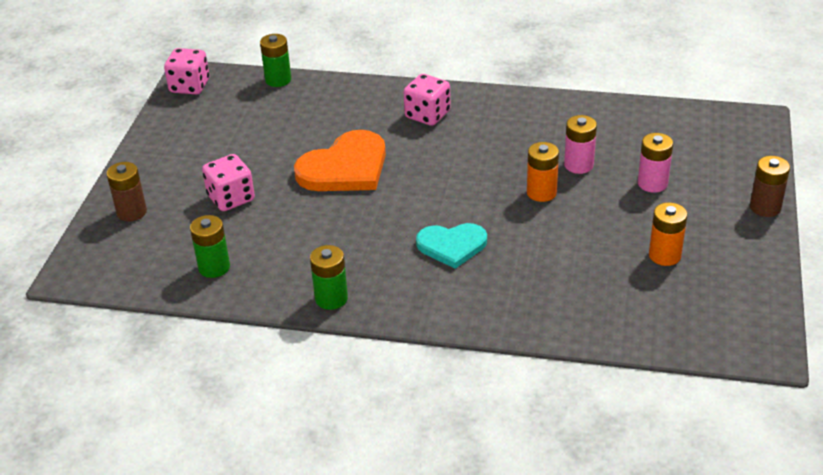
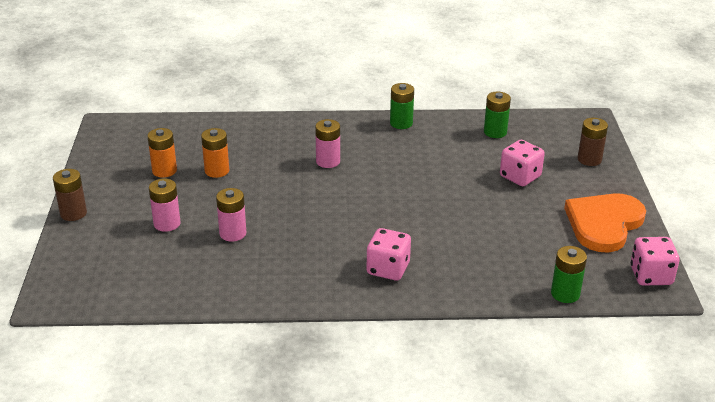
camera: 165 degrees right, 5 degrees down
orange heart [294,130,386,191] -> orange heart moved to [564,193,646,253]
turquoise heart [416,223,487,269] -> pink battery [315,119,340,168]
orange battery [527,142,559,202] -> orange battery moved to [201,128,229,178]

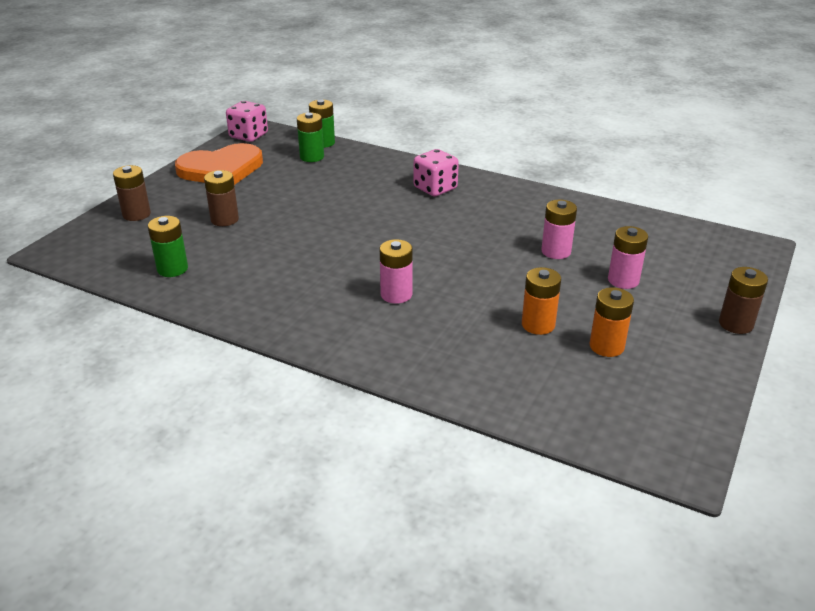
camera: 150 degrees left, 0 degrees up
green battery [390,83,414,129] -> green battery moved to [297,113,324,162]
pink dice [500,140,545,186] -> brown battery [204,170,239,226]

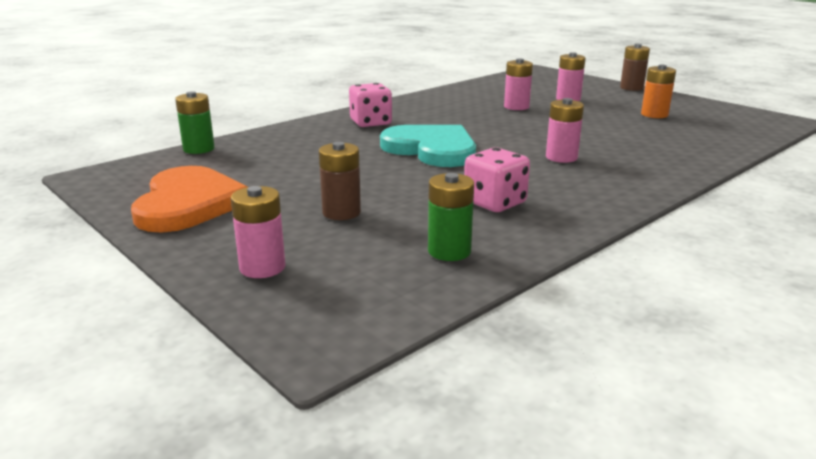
camera: 70 degrees left, 10 degrees down
brown battery [113,165,151,221] -> pink battery [231,186,286,278]
pink dice [226,101,268,142] -> pink dice moved to [464,147,530,212]
green battery [297,113,324,162] -> none
orange battery [522,267,561,335] -> none
none -> turquoise heart [380,125,476,167]

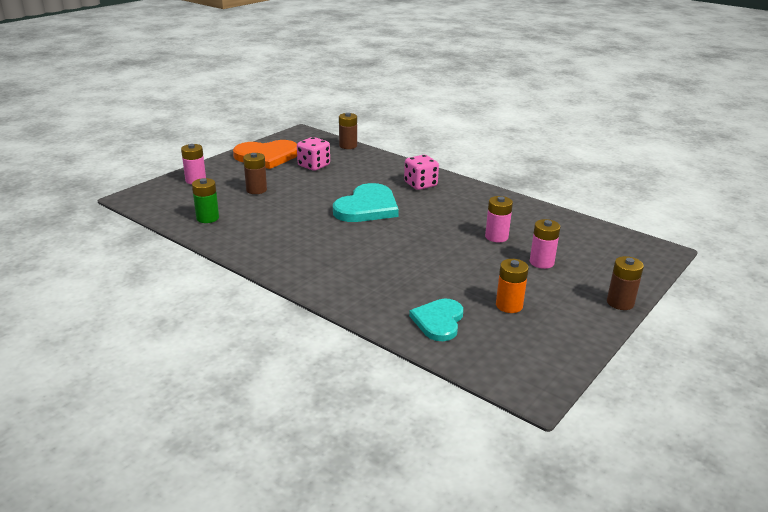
camera: 80 degrees right, 5 degrees up
green battery [175,91,215,154] -> brown battery [339,113,357,149]
pink dice [464,147,530,212] -> pink dice moved to [297,137,330,171]
pink battery [546,98,584,163] -> none
none -> turquoise heart [409,299,463,341]

